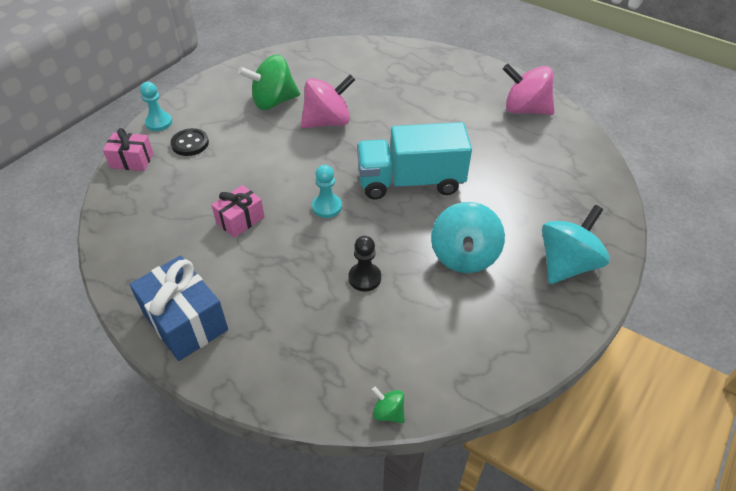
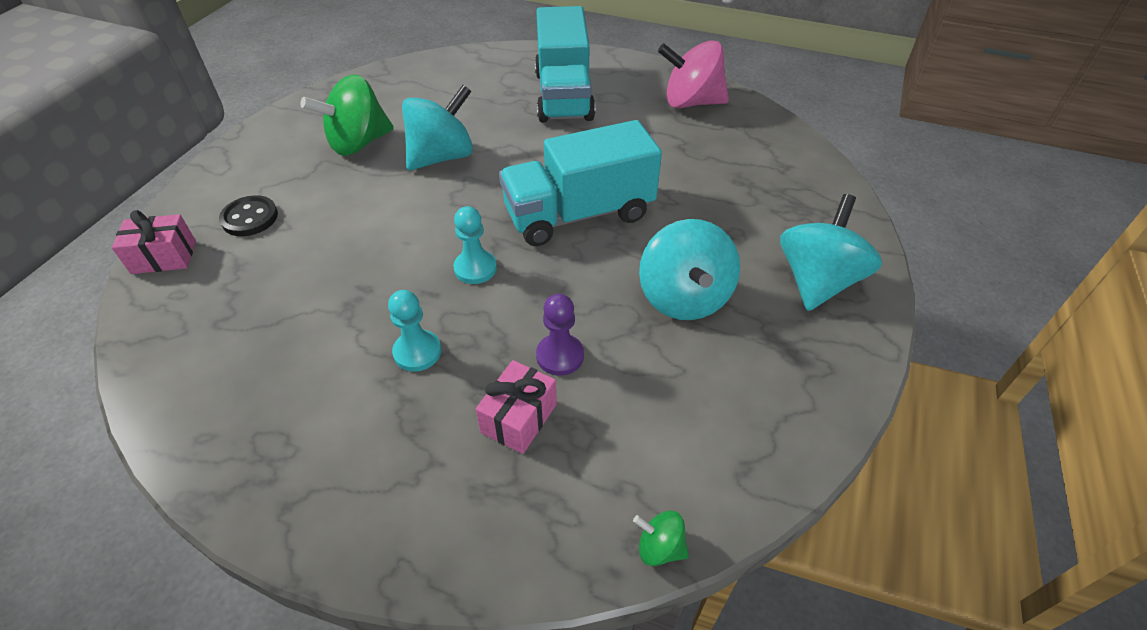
camera: 15 degrees left, 0 degrees up
blue gift [129,256,228,361] -> none
turquoise pawn [140,82,172,131] -> turquoise pawn moved to [388,290,441,372]
pink gift [211,185,265,238] -> pink gift moved to [476,360,557,454]
pink spinning top [301,74,355,129] -> turquoise spinning top [402,85,473,171]
black pawn [348,236,381,291] -> purple pawn [536,294,584,376]
none -> turquoise truck [535,6,595,123]

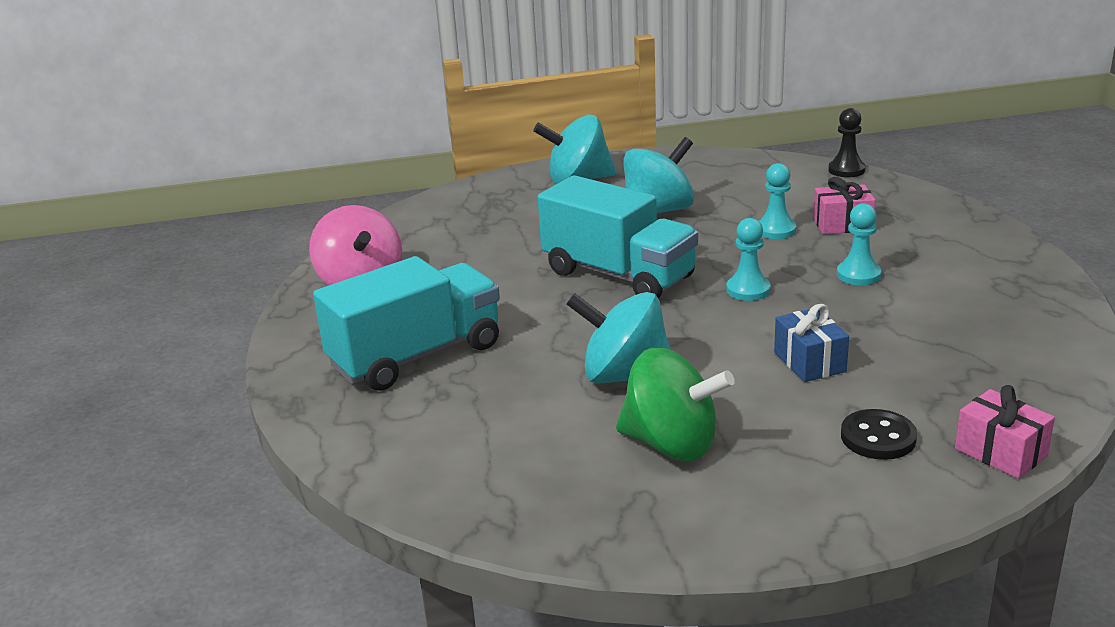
camera: 120 degrees left, 20 degrees down
purple pawn [536,294,584,376] -> turquoise pawn [759,163,796,239]
green spinning top [633,511,689,566] -> black pawn [828,108,866,177]
none -> blue gift [774,304,849,382]

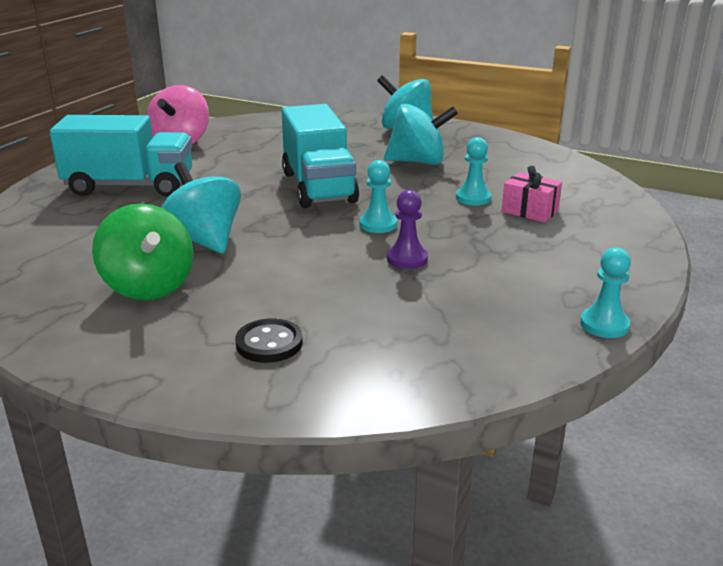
camera: 35 degrees right, 0 degrees up
blue gift [774,304,849,382] -> none
black pawn [828,108,866,177] -> none
turquoise pawn [837,203,881,285] -> turquoise pawn moved to [580,247,631,338]
pink gift [955,385,1055,479] -> none
none -> purple pawn [387,190,428,269]

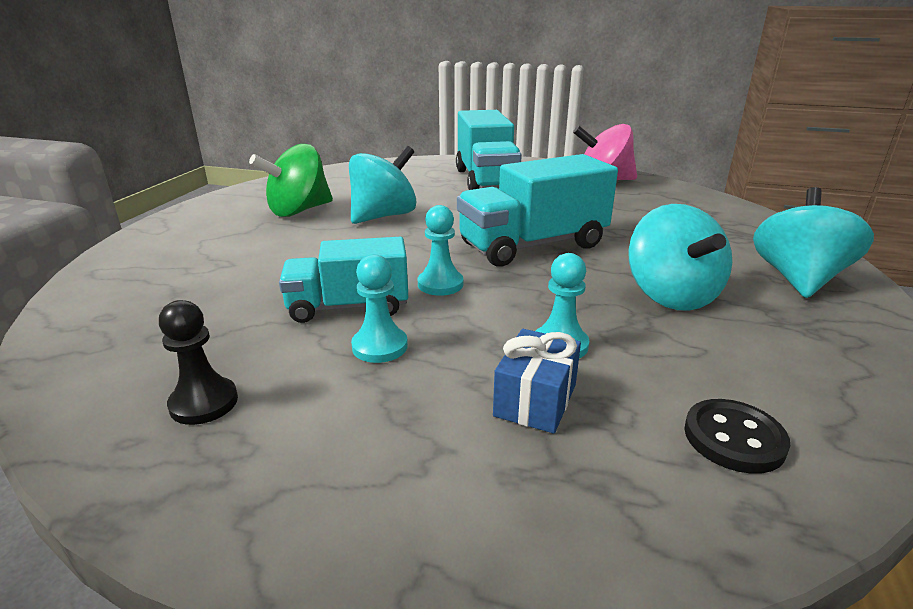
camera: 80 degrees right, 0 degrees up
black button [235,318,303,363] -> black button moved to [684,399,790,474]
purple pawn [387,190,428,269] -> turquoise truck [279,237,408,323]
pink gift [502,166,562,223] -> blue gift [493,329,581,434]
turquoise pawn [580,247,631,338] -> turquoise pawn moved to [351,254,408,363]
none -> black pawn [159,300,238,425]

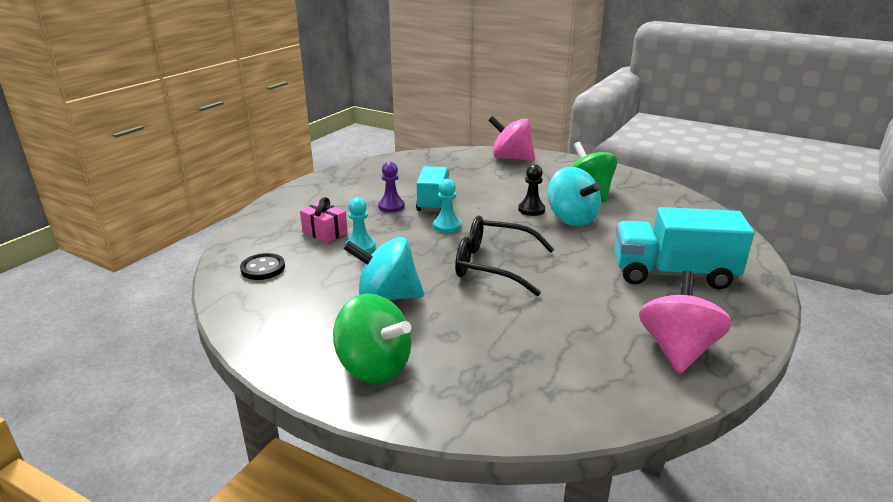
camera: 105 degrees right, 0 degrees up
black pawn [159,300,238,425] -> black pawn moved to [518,164,545,216]
turquoise pawn [351,254,408,363] -> purple pawn [378,161,405,212]
turquoise truck [457,154,618,266] -> black glasses [455,216,554,296]
blue gift [493,329,581,434] -> pink gift [300,197,348,243]
turquoise spinning top [753,187,874,298] -> green spinning top [333,293,411,384]
none -> pink spinning top [488,116,535,161]

